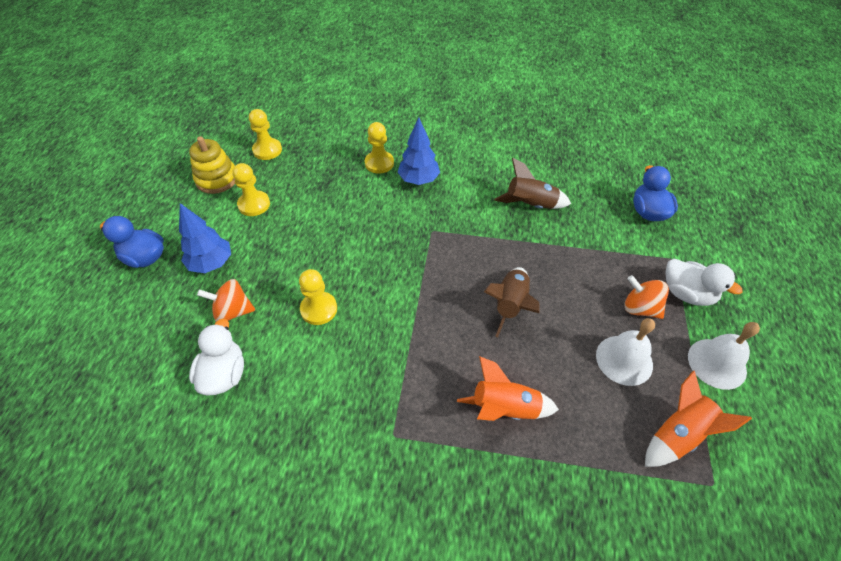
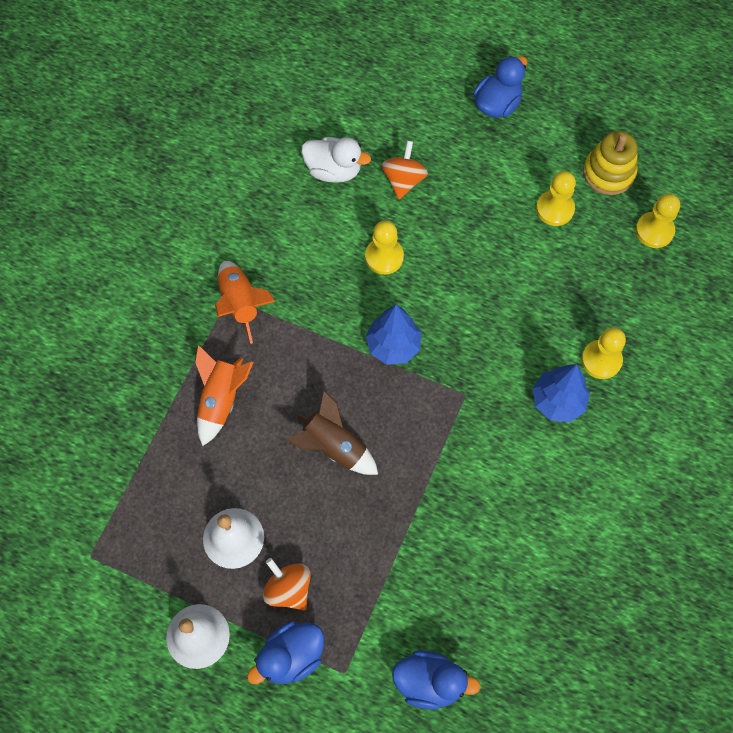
camera: 105 degrees right, 15 degrees up
blue tree [179,203,231,273] -> blue tree moved to [366,304,422,365]
brown rocket [494,158,571,209] -> none
orange spinning top [625,275,669,319] -> orange spinning top turned 90 degrees counterclockwise [263,558,311,610]
orange rocket [645,371,752,467] -> orange rocket moved to [215,261,276,344]
white duck [665,259,742,306] -> blue duck [247,621,324,684]

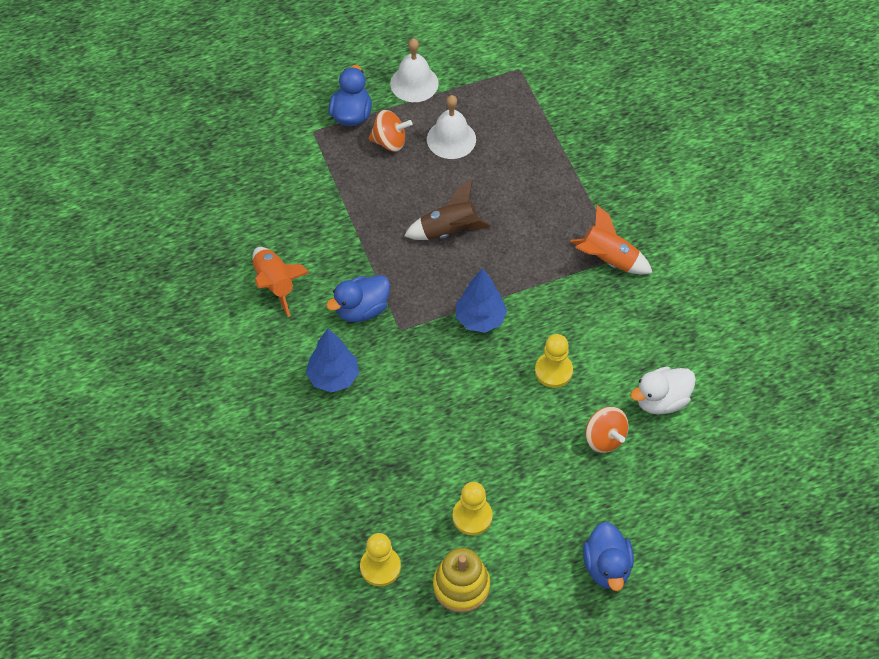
camera: 135 degrees right, 10 degrees down
orange rocket [195,345,253,446] -> orange rocket moved to [253,247,310,317]
blue duck [392,650,481,709] -> blue duck moved to [326,275,390,322]
yellow pawn [581,327,626,379] -> none

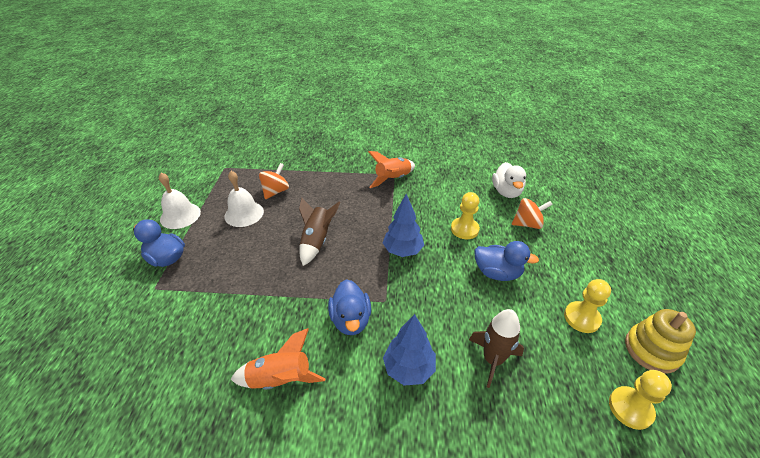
camera: 65 degrees left, 15 degrees down
orange spinning top [368,110,412,151] -> orange spinning top moved to [259,163,289,199]
blue duck [583,522,634,591] -> blue duck moved to [474,241,539,281]
none -> brown rocket [469,309,524,388]

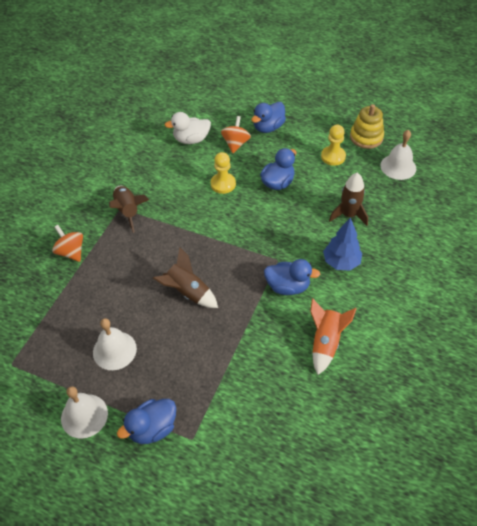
camera: 70 degrees left, 10 degrees up
orange spinning top [259,163,289,199] -> orange spinning top moved to [52,225,83,262]
orange rocket [368,151,415,188] -> brown rocket [109,186,149,233]
blue tree [383,194,424,257] -> none
white duck [492,162,526,198] -> white duck turned 150 degrees clockwise [165,112,211,144]
yellow pawn [609,370,672,430] -> white bell [381,130,416,180]
none -> blue duck [251,102,286,133]

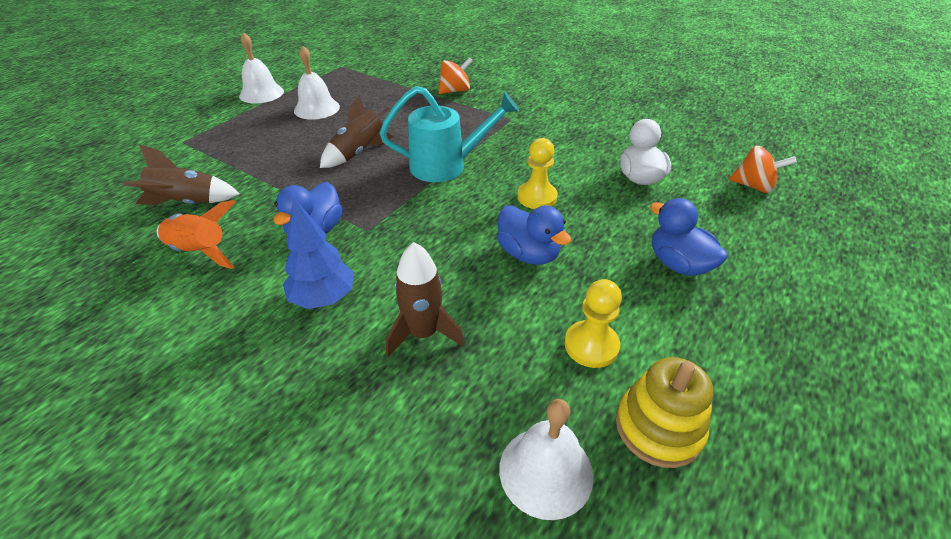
camera: 100 degrees right, 10 degrees down
brown rocket [109,186,149,233] -> brown rocket moved to [122,144,239,205]
blue duck [117,399,176,444] -> none
orange spinning top [221,116,251,153] -> orange spinning top moved to [729,146,797,193]
none -> turquoise watering can [379,86,519,182]

